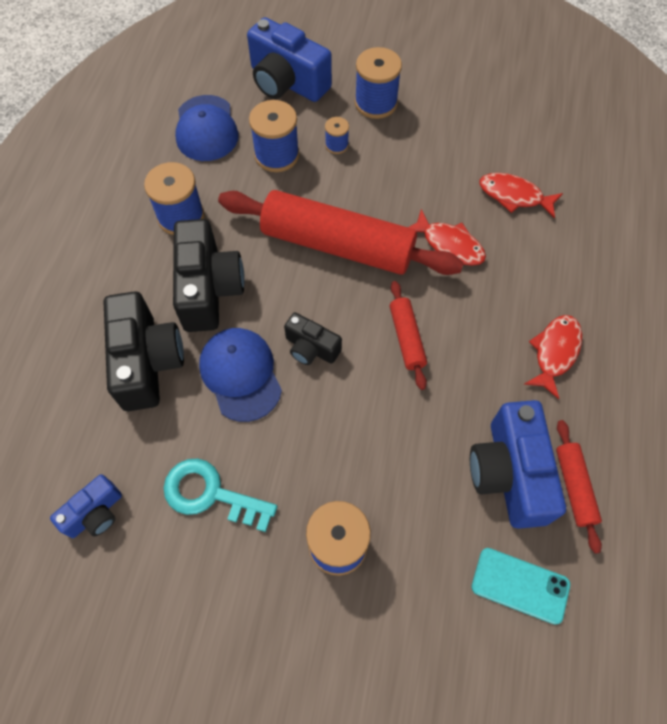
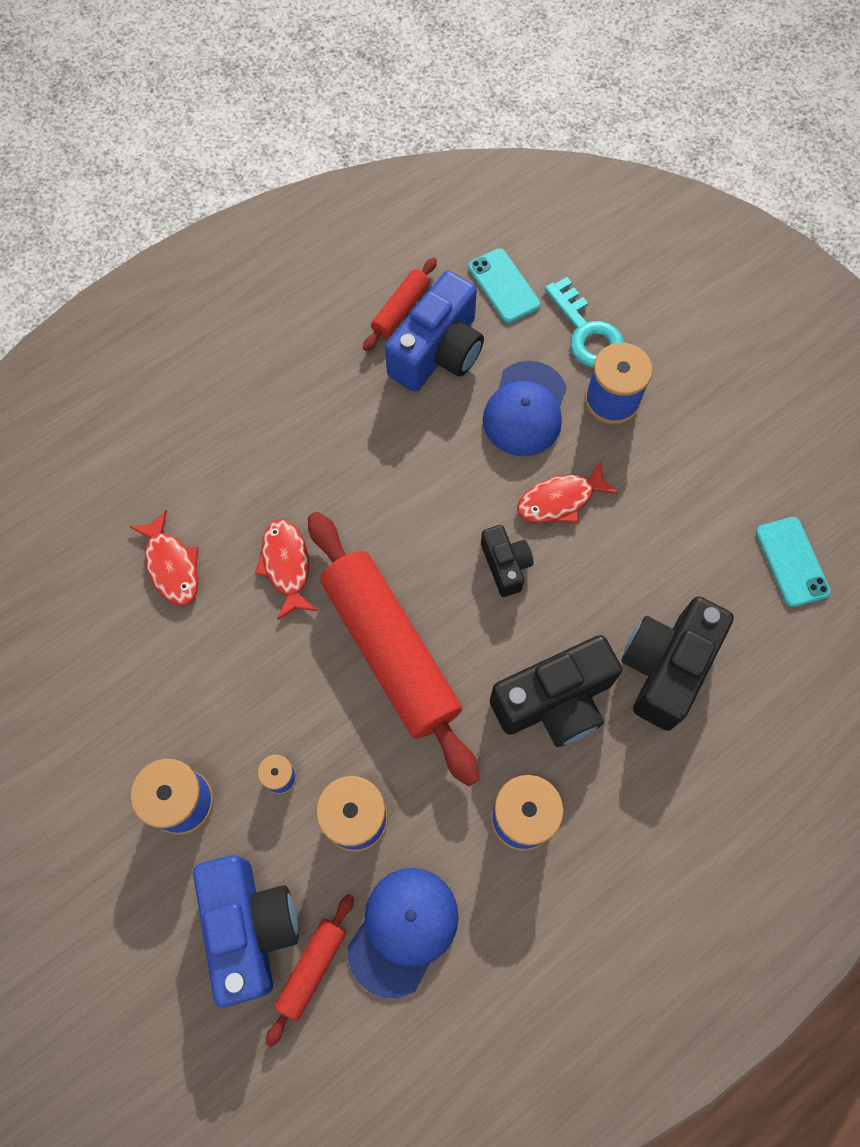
camera: 140 degrees left, 5 degrees up
blue camera [50,474,122,538] -> turquoise phone [756,517,831,607]
turquoise key [164,459,277,532] -> turquoise key moved to [544,277,625,368]
black camera [173,219,245,332] -> black camera turned 150 degrees counterclockwise [490,635,622,747]
blue cap [199,328,282,422] -> blue cap moved to [483,361,567,456]
red rolling pin [390,281,427,390] -> red rolling pin moved to [266,894,354,1047]
red fish [524,315,582,399] -> red fish moved to [517,461,618,523]

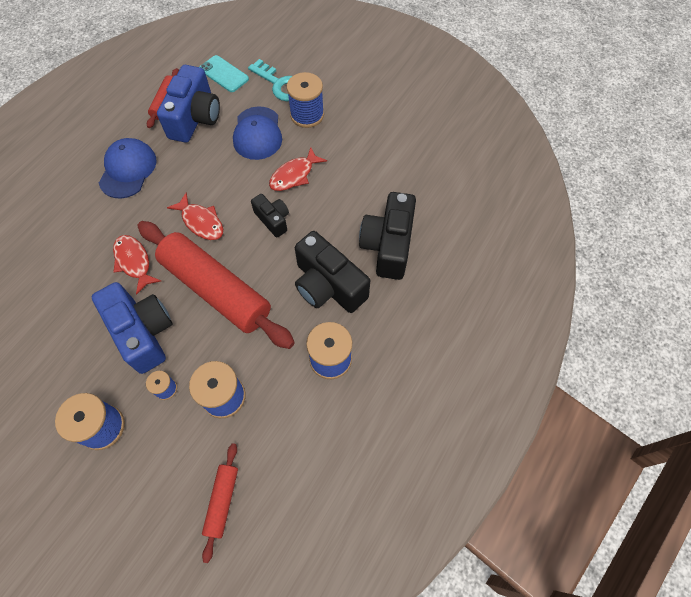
camera: 20 degrees left, 5 degrees down
red fish [130,510,199,606] -> red fish moved to [167,193,223,240]
blue camera [193,855,299,1007] -> blue camera moved to [92,282,172,374]
blue cap [347,868,459,999] -> blue cap moved to [99,138,157,199]
black camera [490,635,622,747] -> black camera turned 90 degrees clockwise [295,231,370,313]
turquoise phone [756,517,831,607] -> none

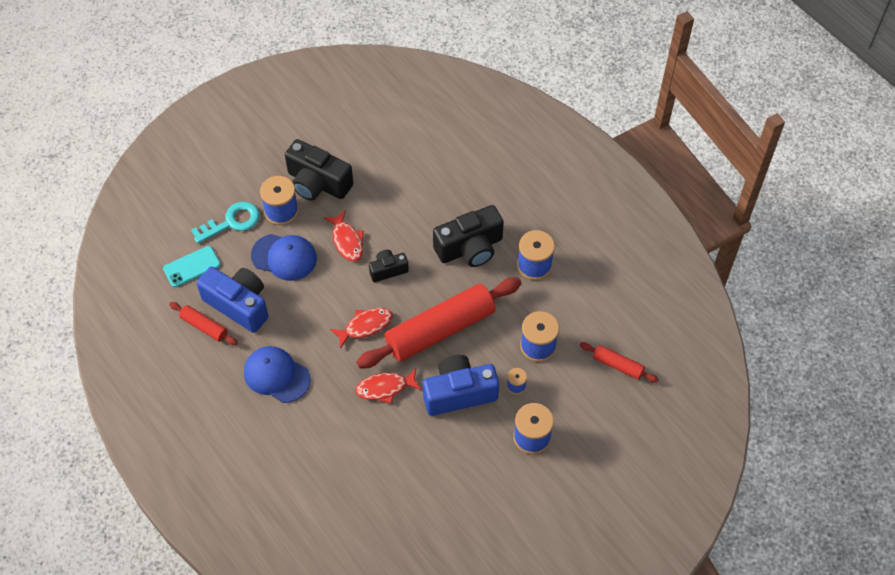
camera: 70 degrees left, 5 degrees down
black camera [359,192,416,280] -> black camera moved to [285,139,353,200]

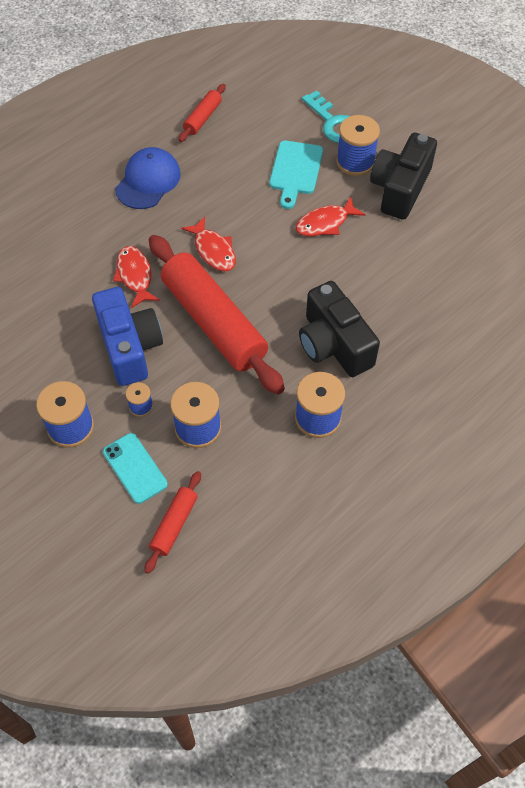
camera: 85 degrees right, 0 degrees up
turquoise phone [163,246,221,287] -> turquoise phone moved to [103,433,168,504]
blue camera [197,267,268,333] -> none
blue cap [251,234,317,281] -> turquoise cutting board [269,141,323,209]
black camera [369,250,409,282] -> none

